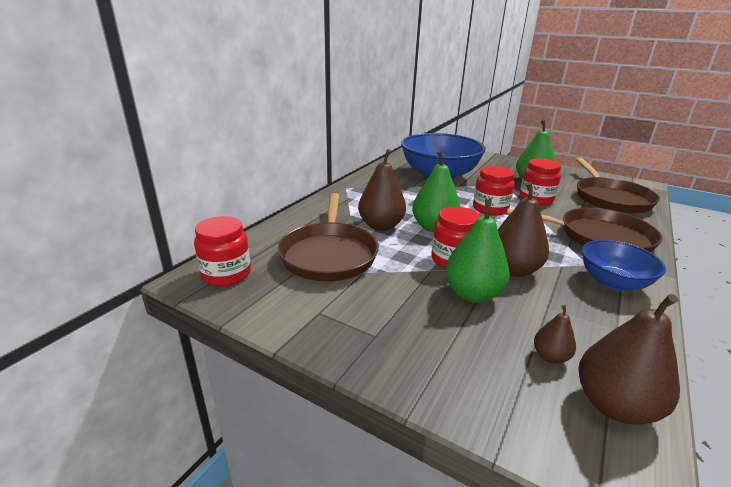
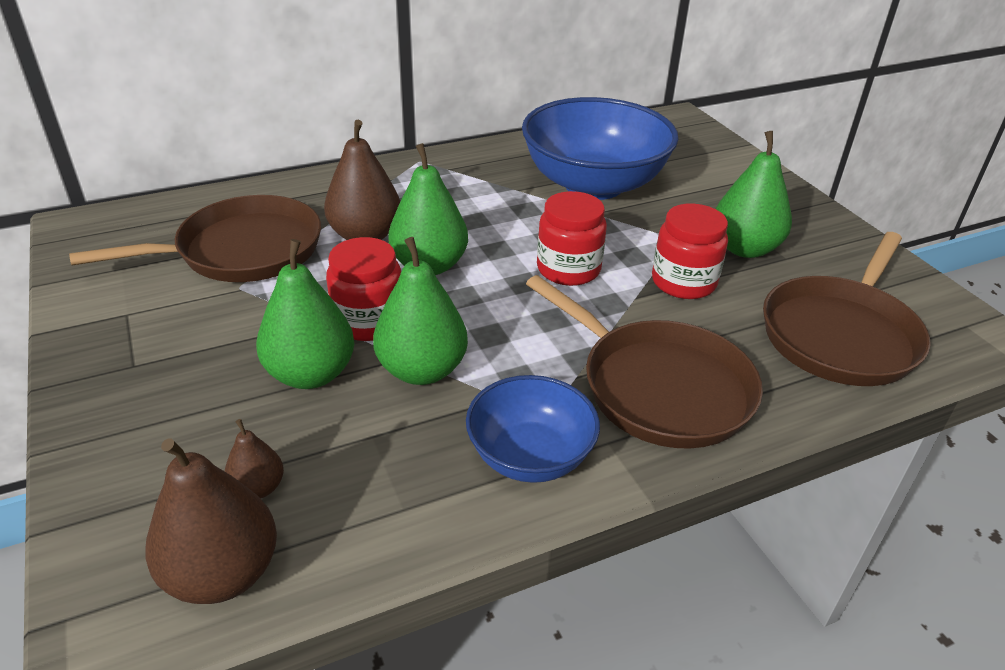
camera: 35 degrees right, 10 degrees up
red jar [194,216,251,286] -> none
brown pan [278,193,379,282] -> brown pan turned 150 degrees counterclockwise [69,195,321,282]
brown pear [498,182,549,277] -> green pear [373,237,468,385]

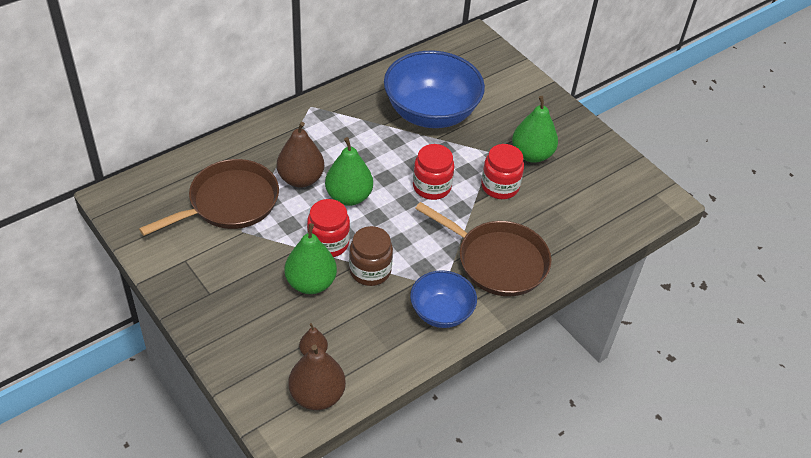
camera: 15 degrees left, 10 degrees up
green pear [373,237,468,385] -> brown jar [349,226,393,286]
brown pan [763,232,931,386] -> none

